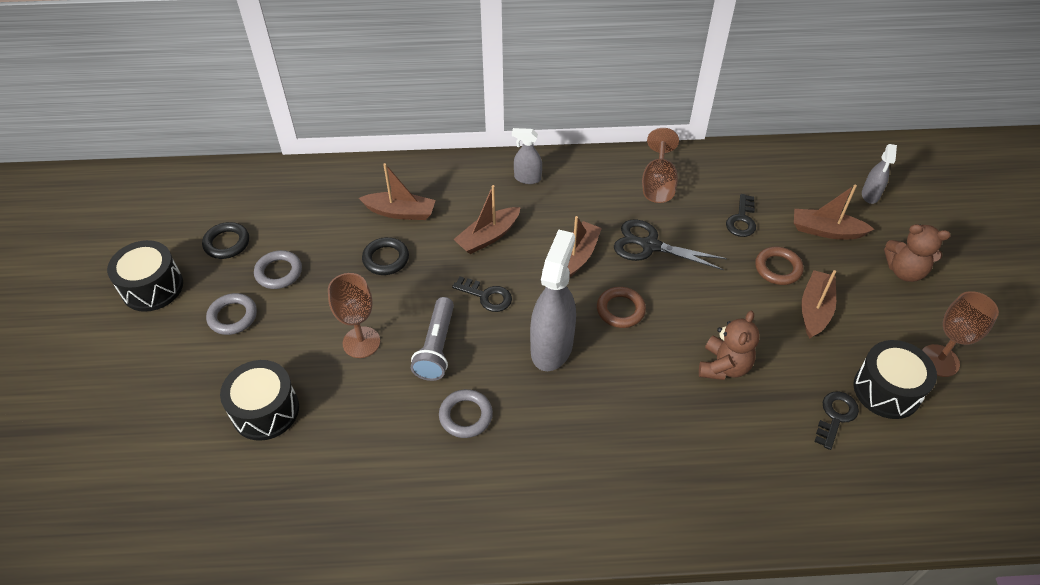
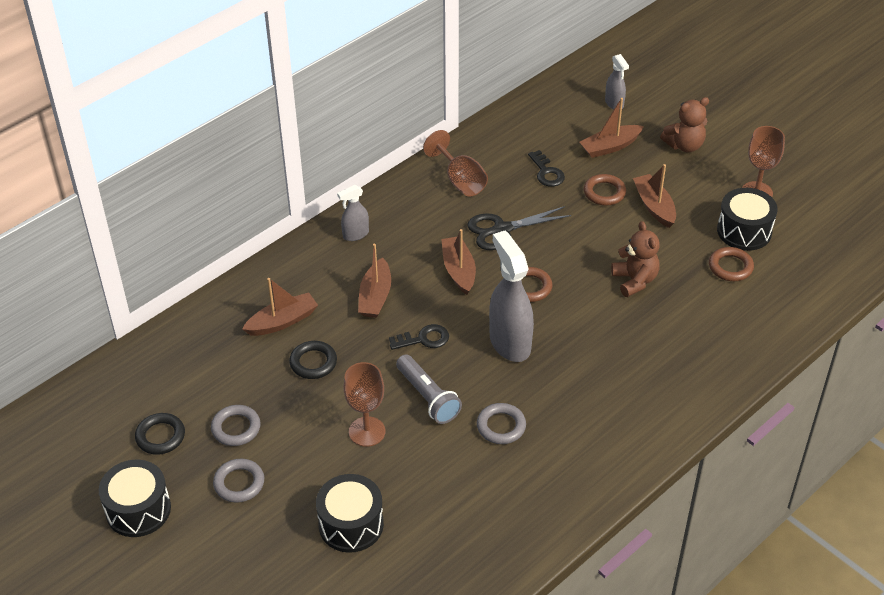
camera: 40 degrees left, 5 degrees down
black key [814,392,859,450] -> brown ring [709,247,754,281]

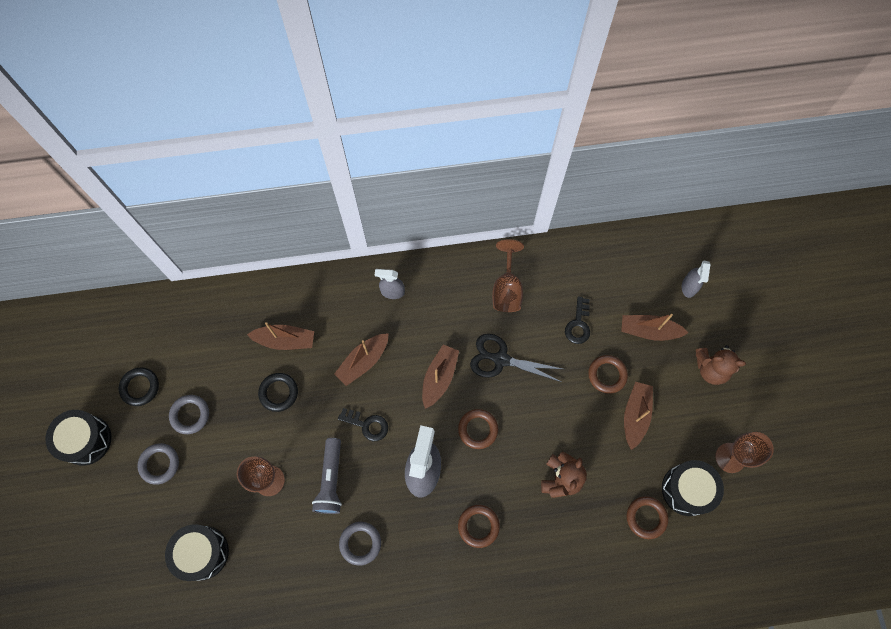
camera: 35 degrees right, 25 degrees up
none -> brown ring [458,505,500,548]

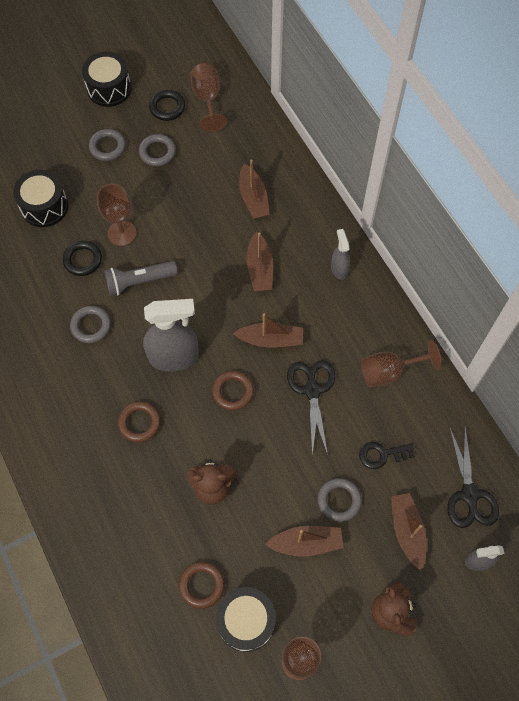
camera: 70 degrees right, 5 degrees down
black ring [258,373,298,412] -> black ring moved to [63,241,102,276]
brown boat [334,333,389,386] -> brown boat turned 120 degrees counterclockwise [246,231,273,291]
black key [338,408,388,441] -> none
brown ring [588,355,628,394] -> grey ring [317,478,362,522]
none -> brown goblet [191,63,227,132]
none -> black scissors [447,427,499,528]

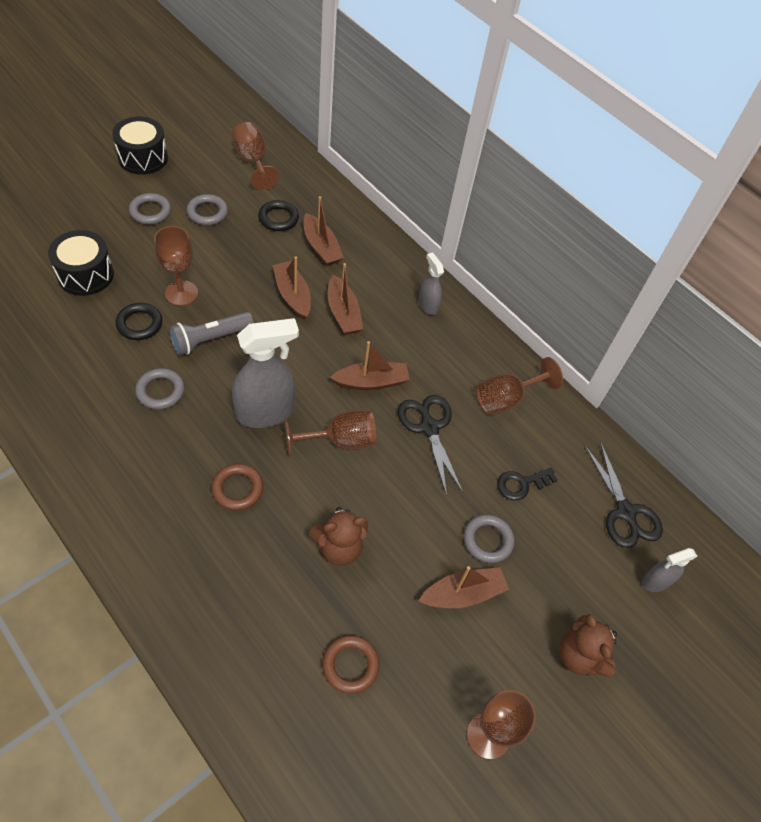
camera: 20 degrees left, 10 degrees down
black ring [149,90,185,121] -> black ring moved to [258,200,299,231]
brown ring [212,371,254,411] -> brown goblet [285,410,376,456]
black drum [216,587,276,652] -> none
brown boat [391,493,427,571] -> brown boat moved to [273,256,311,320]

